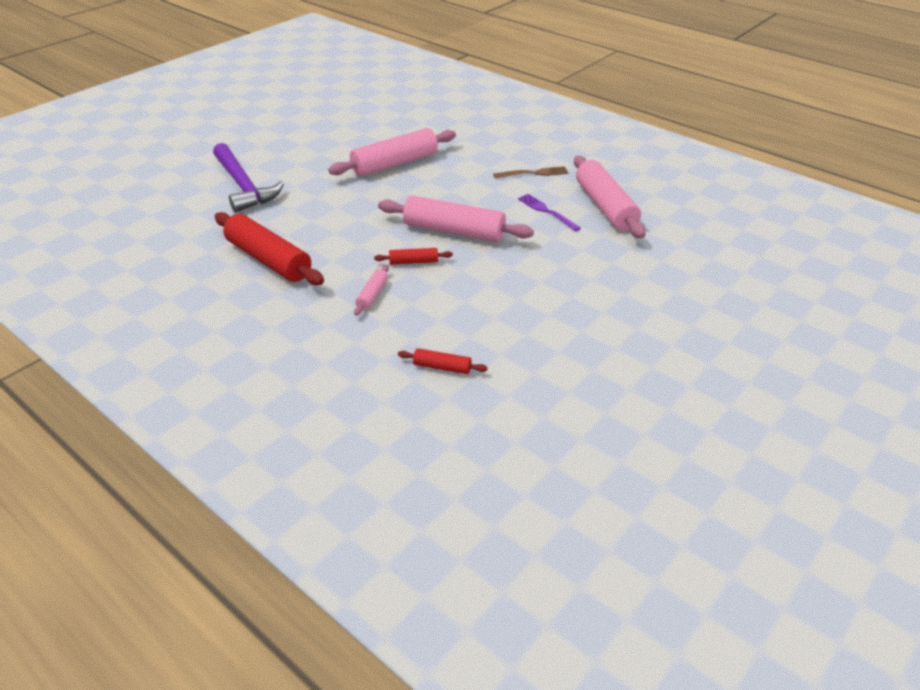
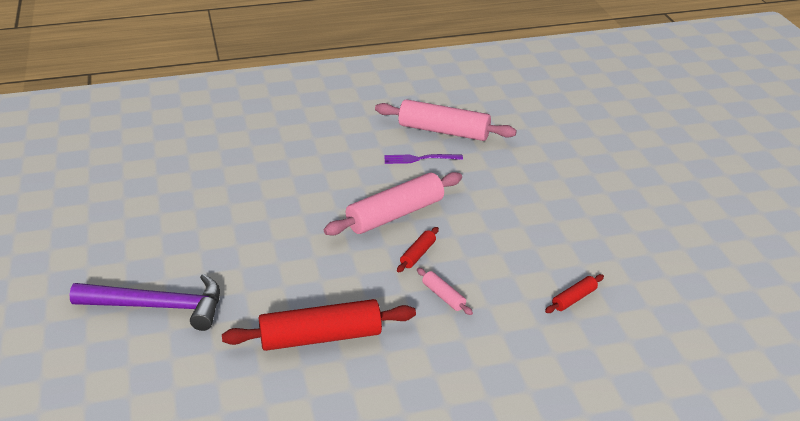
camera: 55 degrees left, 5 degrees down
pink rolling pin [328,128,456,176] -> none
brown fork [493,166,568,178] -> none

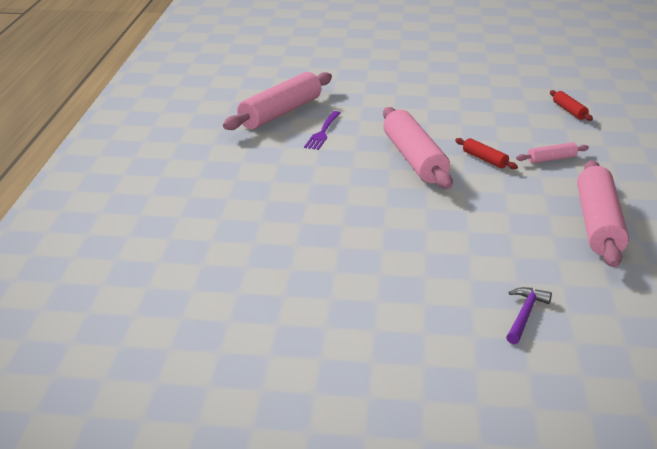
camera: 70 degrees left, 5 degrees down
purple hammer [69,274,220,331] -> purple hammer [506,287,552,344], size x0.48
red rolling pin [222,299,416,351] -> pink rolling pin [577,160,629,267]

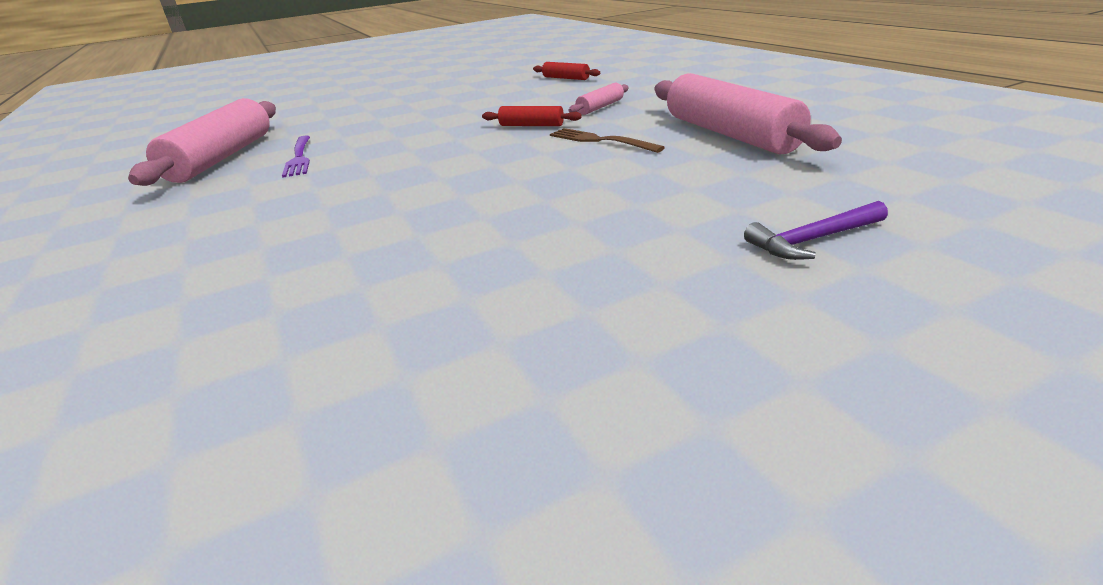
camera: 30 degrees left, 0 degrees up
pink rolling pin [383,107,453,189] -> none
purple hammer [506,287,552,344] -> purple hammer turned 105 degrees counterclockwise [744,201,888,260]
none -> brown fork [550,128,665,153]

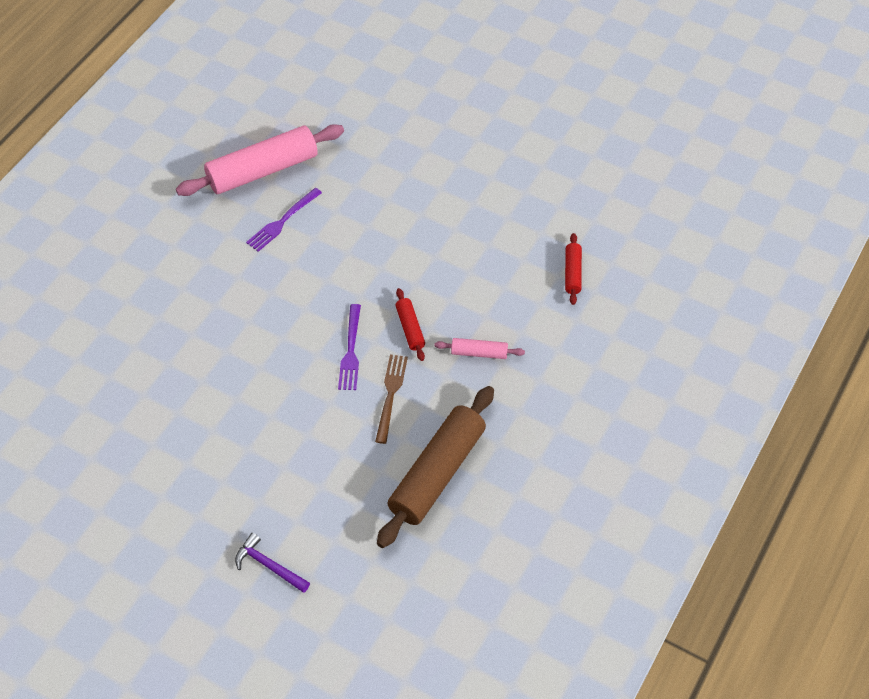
camera: 55 degrees right, 25 degrees up
pink rolling pin [654,73,842,154] -> brown rolling pin [377,386,494,548]
none -> purple fork [338,304,361,390]

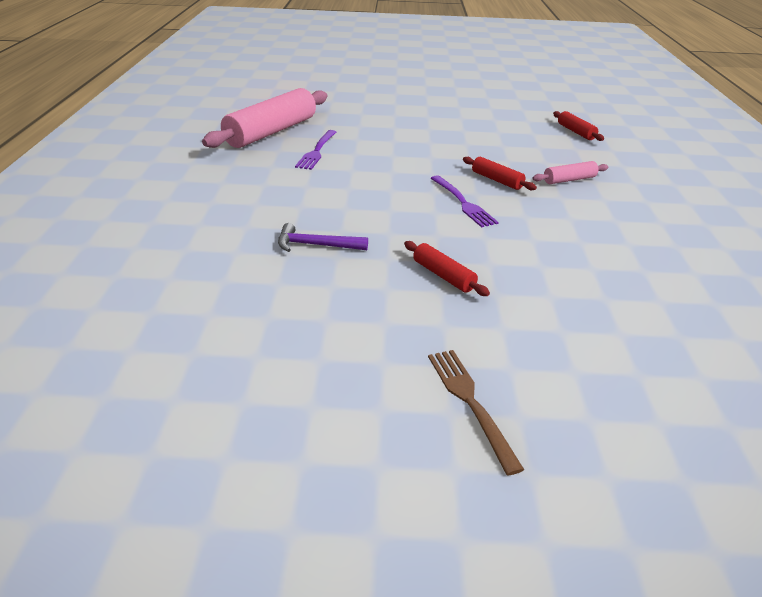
camera: 30 degrees left, 20 degrees down
purple hammer [235,533,310,593] -> purple hammer moved to [278,223,368,252]
brown fork [375,355,408,444] -> brown fork moved to [428,350,524,476]
brown rolling pin [377,386,494,548] -> none
none -> red rolling pin [404,241,490,296]

